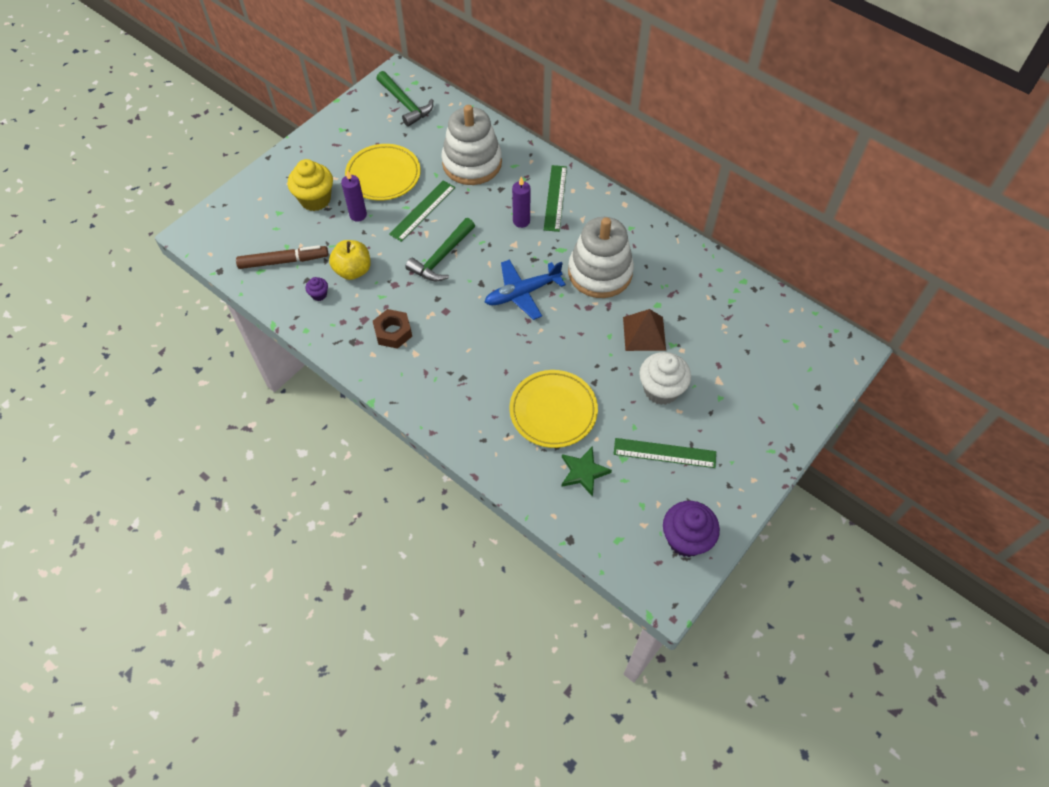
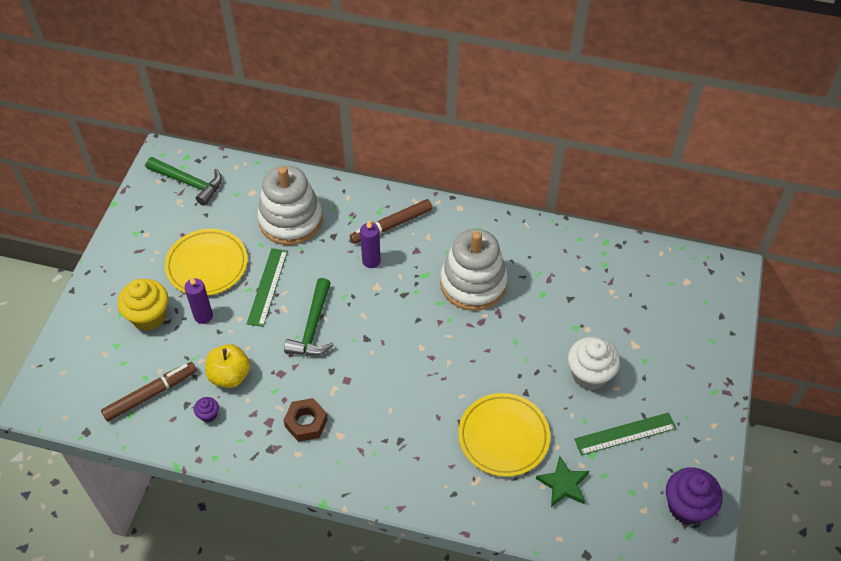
camera: 25 degrees left, 5 degrees down
blue plane [485,259,566,320] -> none
green ruler [544,165,567,232] -> brown marker [350,199,433,244]
brown pyramid [623,309,666,351] -> none

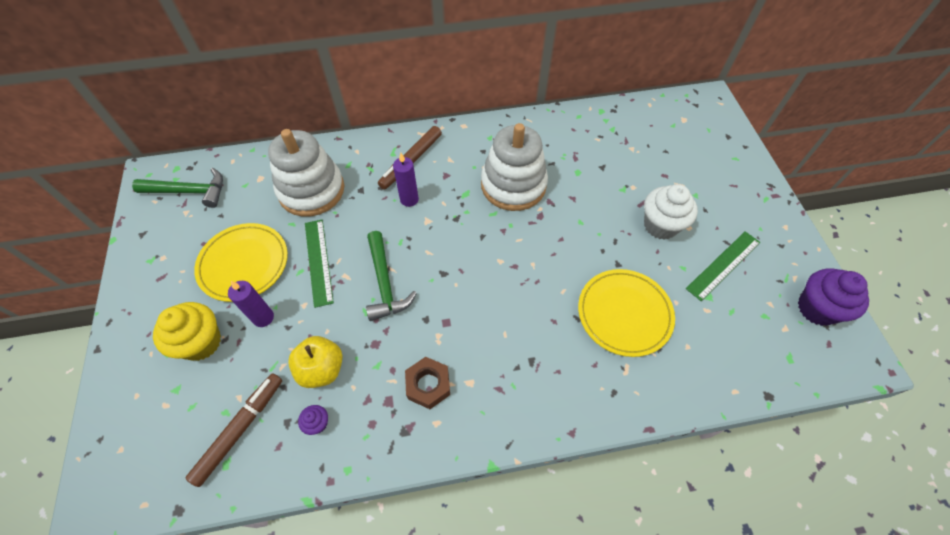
camera: 25 degrees left, 5 degrees up
green star [536,456,589,507] -> none

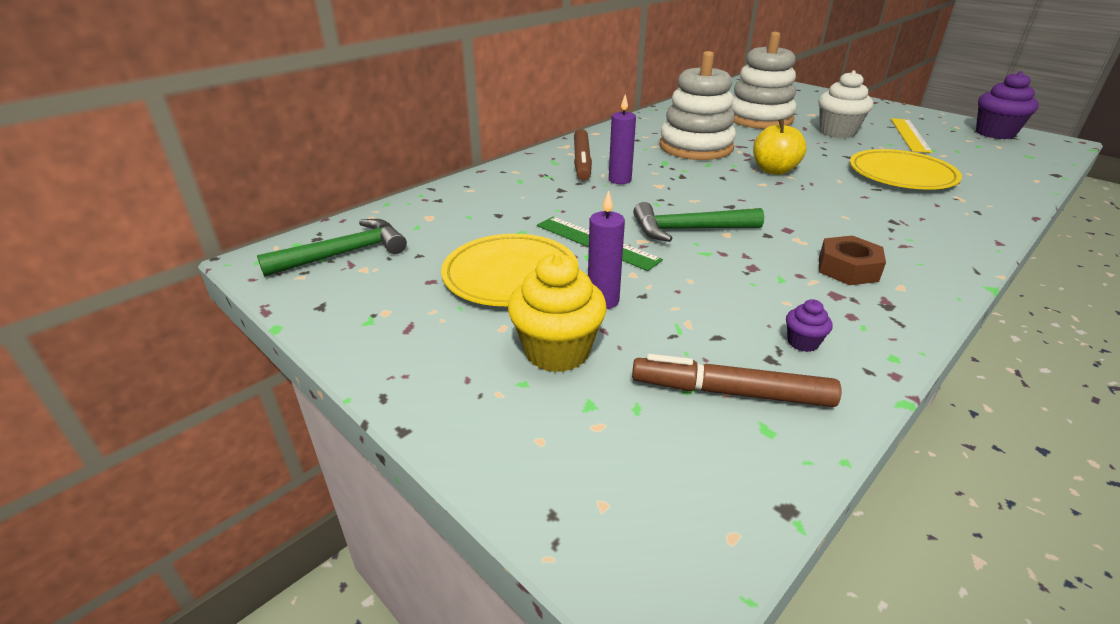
camera: 35 degrees left, 25 degrees down
brown marker [185,373,283,487] -> brown marker turned 75 degrees counterclockwise [632,354,841,407]
white stacking toy [268,129,344,217] -> white stacking toy moved to [731,32,796,129]
yellow apple [288,336,343,388] -> yellow apple moved to [753,119,806,175]
green hammer [366,231,417,321] -> green hammer turned 135 degrees clockwise [633,202,764,242]
green ruler [686,231,760,301] -> yellow ruler [891,118,932,153]

